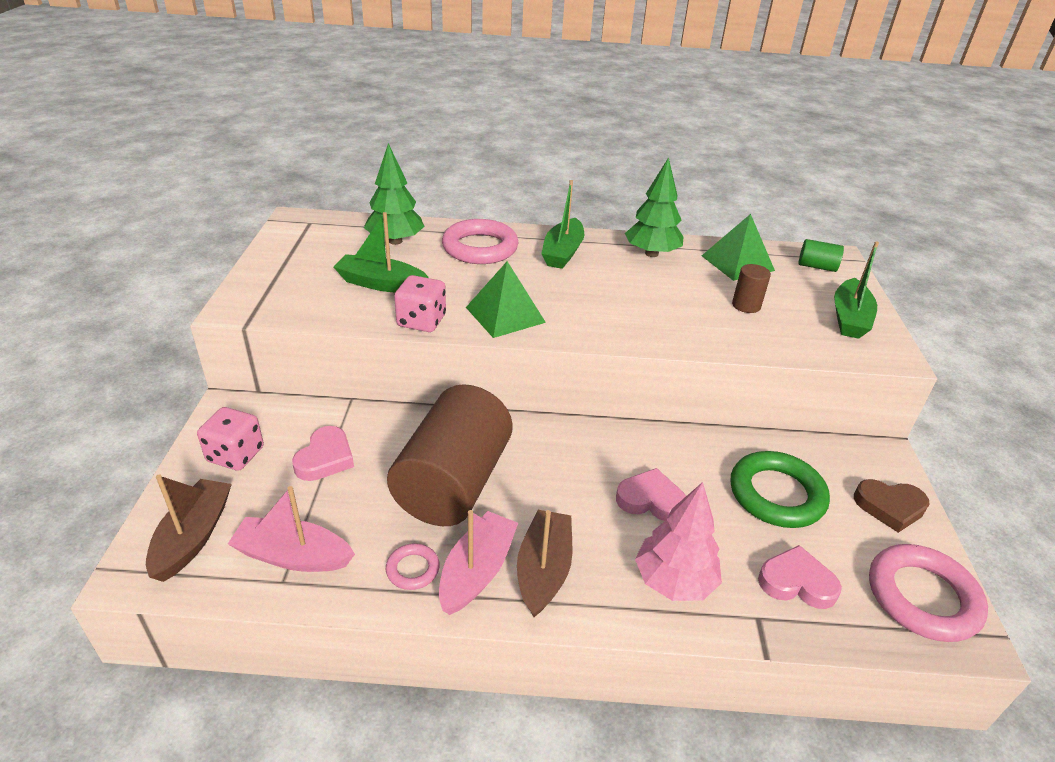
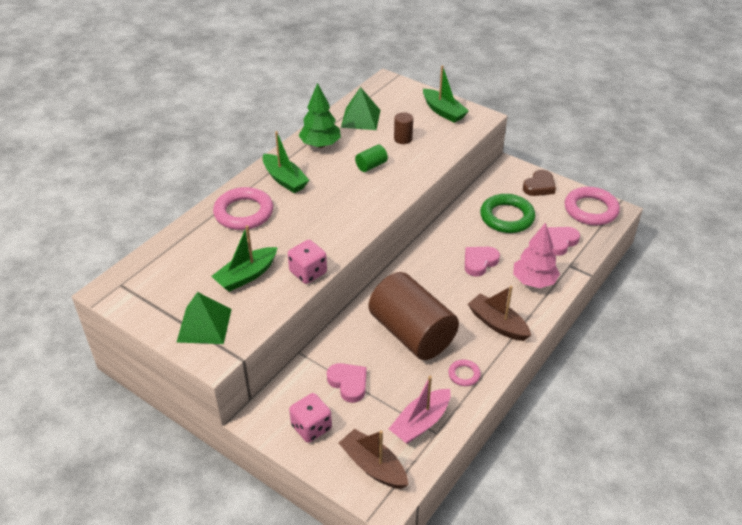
camera: 55 degrees left, 5 degrees up
green tree [364,143,425,245] -> none
pink boat [439,510,518,615] -> none
green pyramid [466,261,546,338] -> green pyramid moved to [176,292,232,344]
green cylinder [799,239,844,272] -> green cylinder moved to [355,145,388,172]

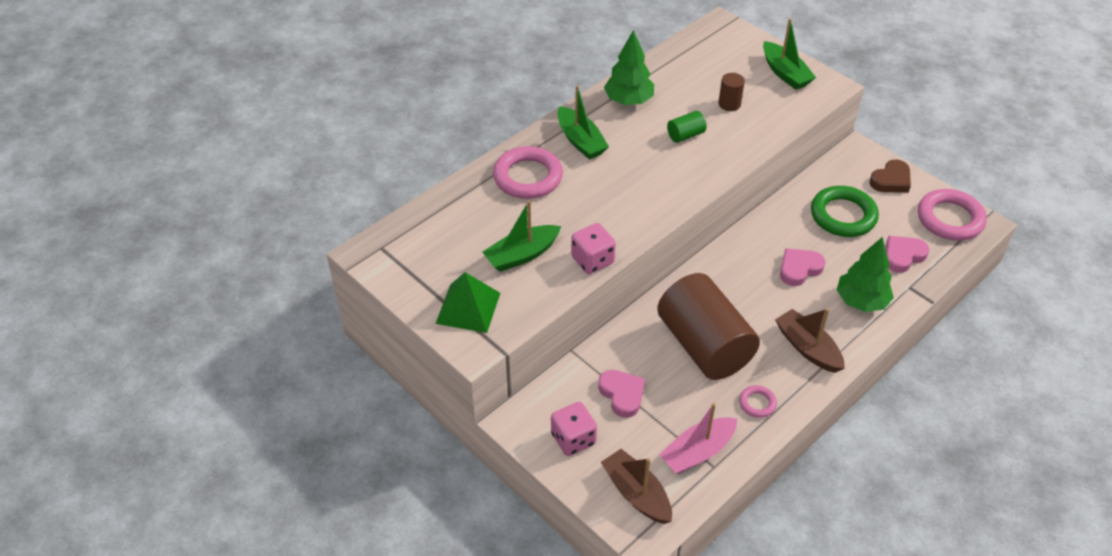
camera: 10 degrees right, 5 degrees up
green pyramid [341,87,381,130] -> none
pink tree [513,223,560,288] -> green tree [837,237,894,312]

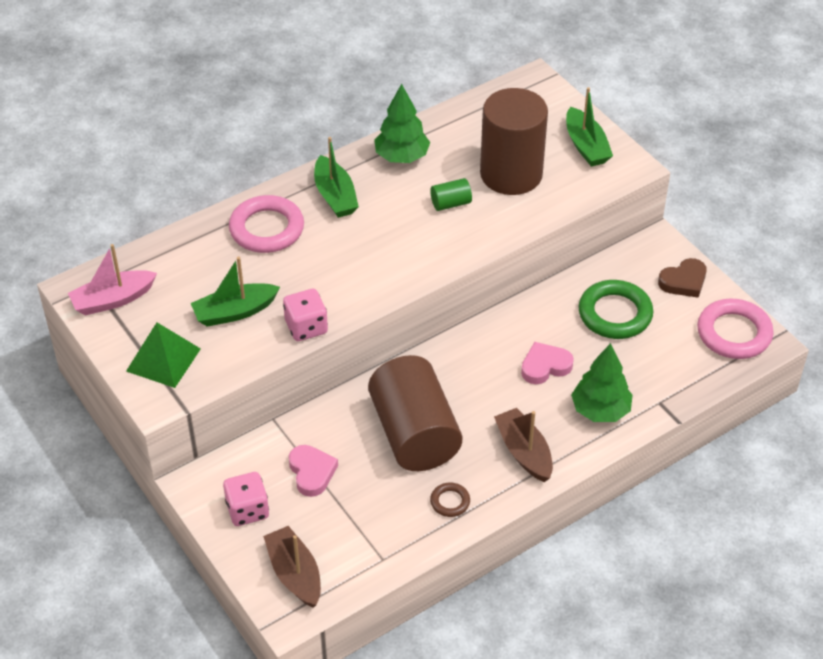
camera: 10 degrees right, 0 degrees up
pink boat [659,403,737,474] -> pink boat moved to [68,244,157,315]
brown cylinder [718,73,745,111] -> brown cylinder [480,88,548,195], size x2.49
pink ring [739,385,777,418] -> brown ring [430,483,470,517]
pink heart [886,236,929,273] -> none

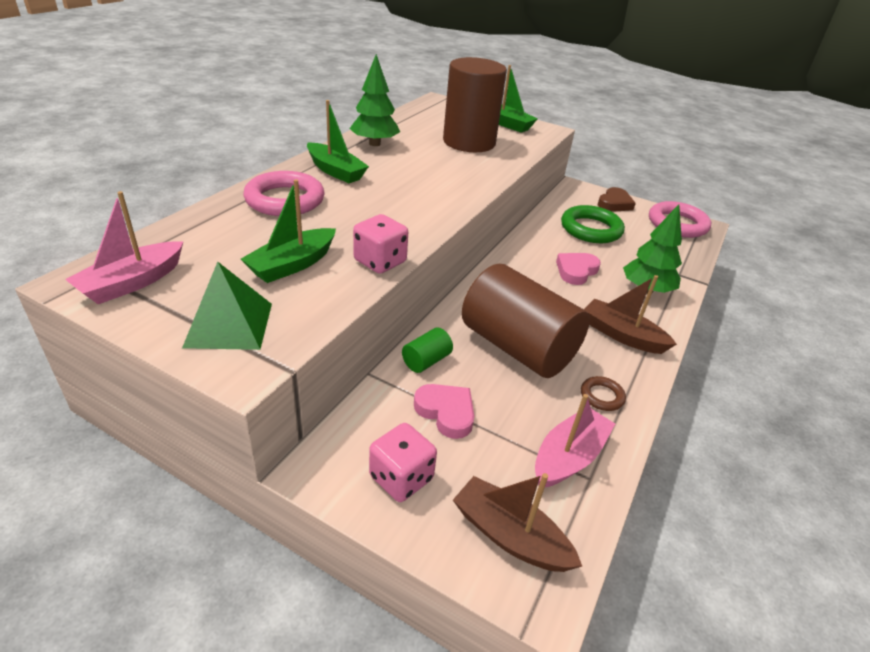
camera: 30 degrees left, 10 degrees down
green cylinder [430,178,472,211] -> green cylinder moved to [402,327,453,373]
none -> pink boat [535,394,615,487]

